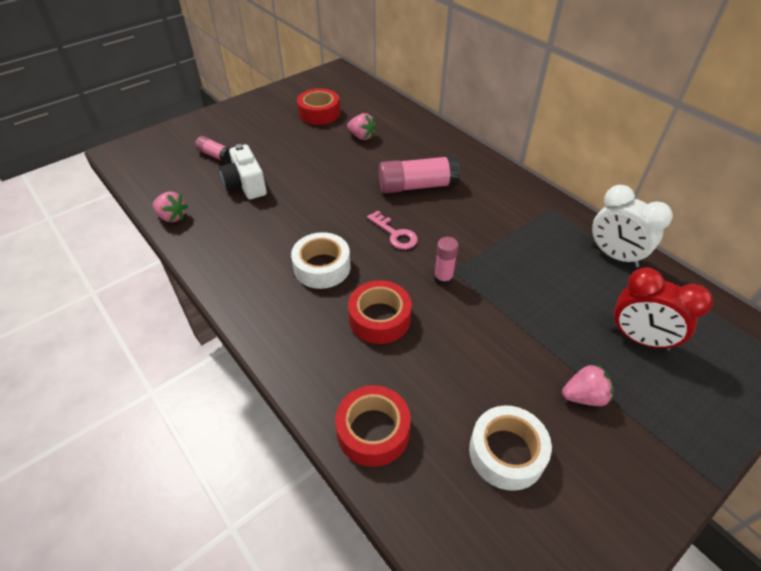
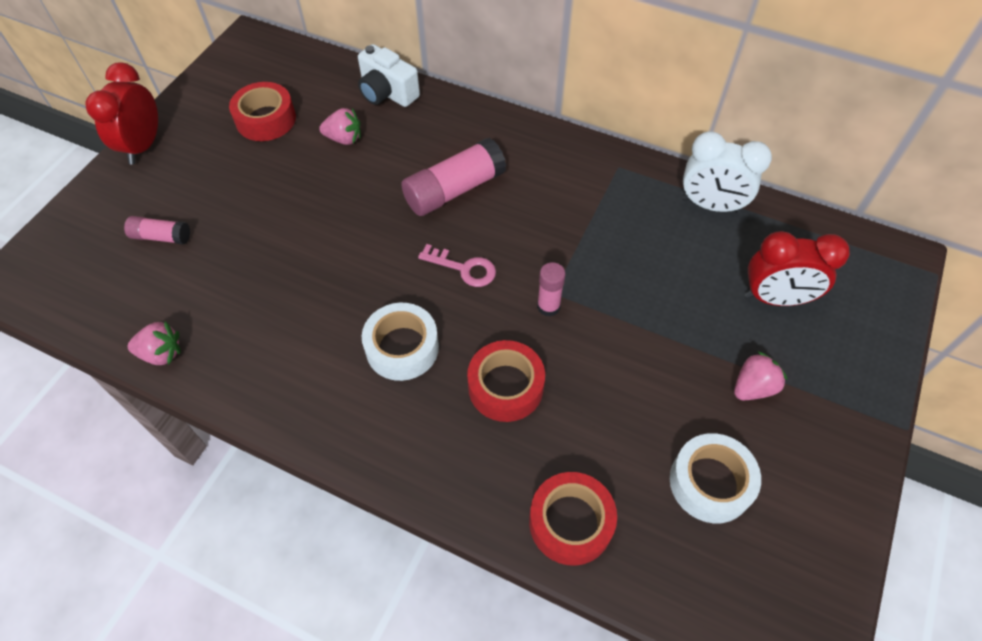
camera: 25 degrees left, 10 degrees up
white camera [219,144,267,199] -> white camera moved to [358,44,420,107]
none -> red clock [86,62,158,164]

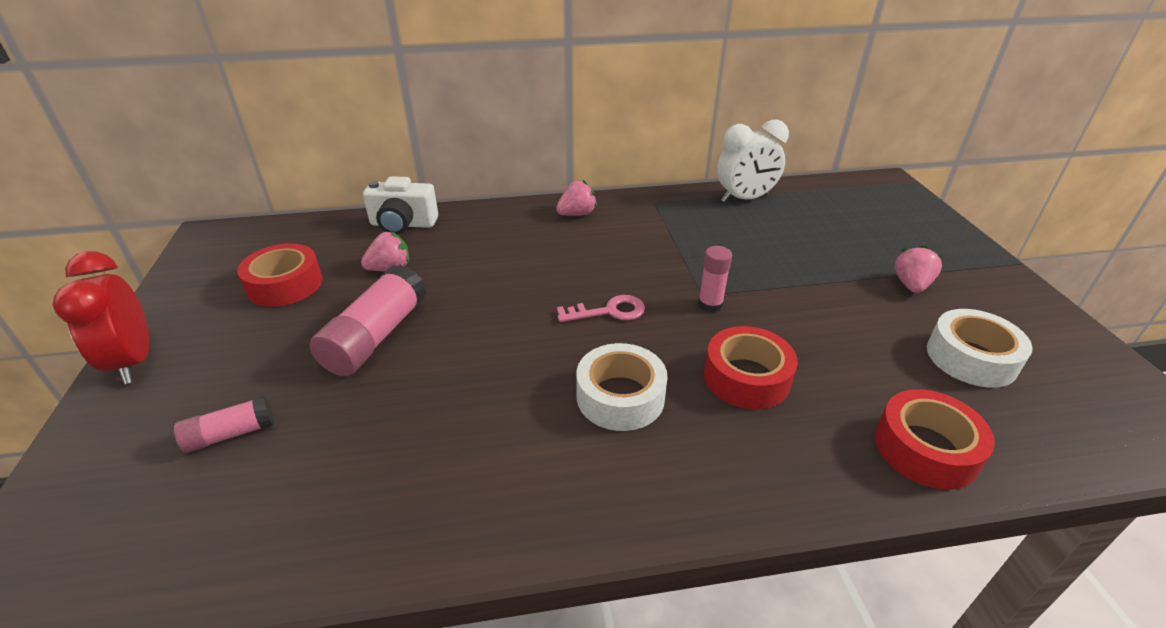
camera: 35 degrees left, 20 degrees down
pink strawberry [128,321,181,365] -> pink strawberry moved to [556,180,597,216]
pink glue stick [401,138,506,216] -> pink glue stick moved to [310,265,426,376]
red clock [745,231,850,306] -> none

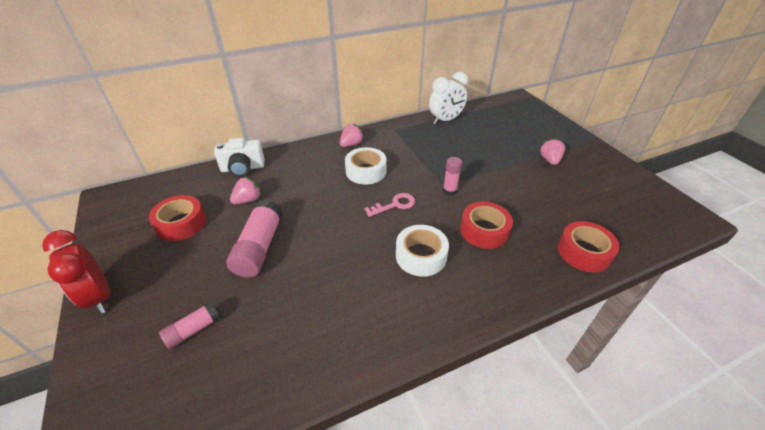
camera: 15 degrees left, 5 degrees up
white tape [927,309,1033,388] -> white tape moved to [345,147,387,185]

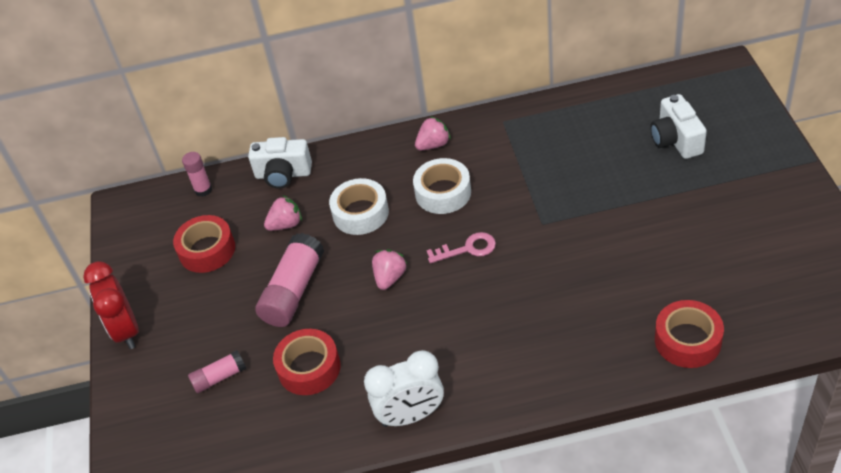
camera: 20 degrees right, 5 degrees up
white tape [396,225,449,277] -> white tape moved to [329,178,389,235]
white clock [429,72,468,124] -> white clock moved to [364,350,444,427]
pink glue stick [443,157,462,196] -> pink glue stick moved to [182,152,212,197]
red tape [460,202,513,249] -> red tape moved to [273,329,341,395]
pink strawberry [540,138,565,165] -> pink strawberry moved to [372,249,407,290]
none -> white camera [650,94,707,159]

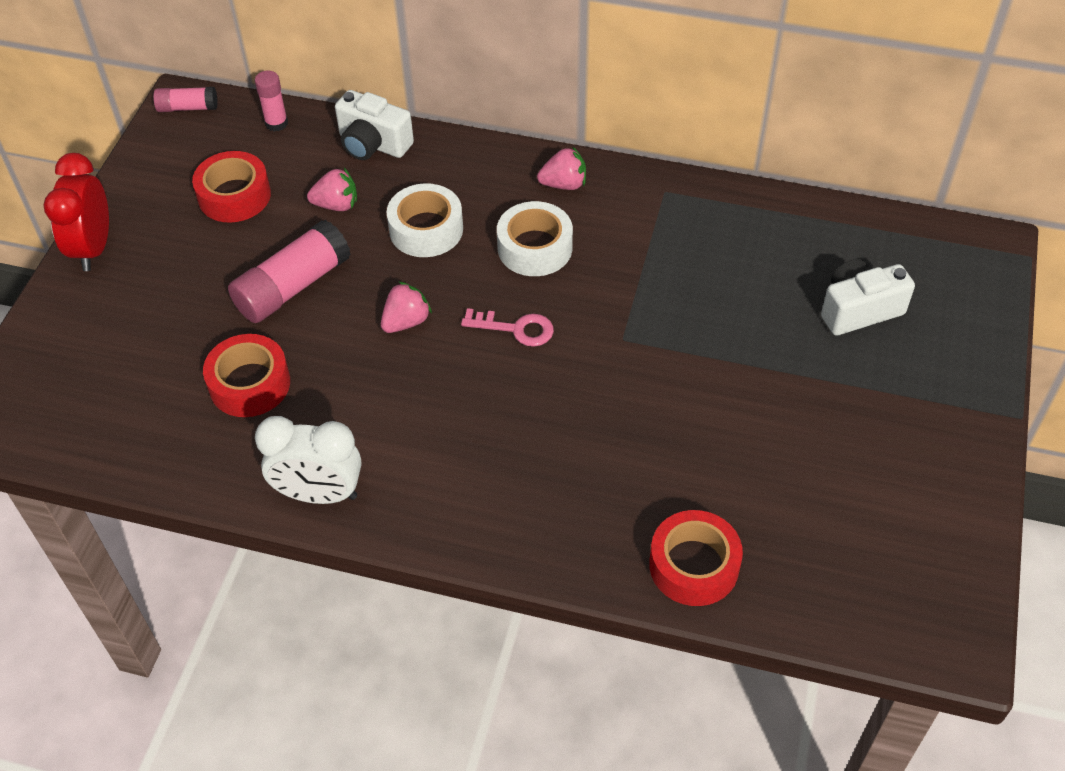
camera: 20 degrees right, 5 degrees up
pink glue stick [188,350,246,393] -> pink glue stick moved to [153,87,218,112]
white camera [650,94,707,159] -> white camera turned 60 degrees clockwise [821,259,915,336]

